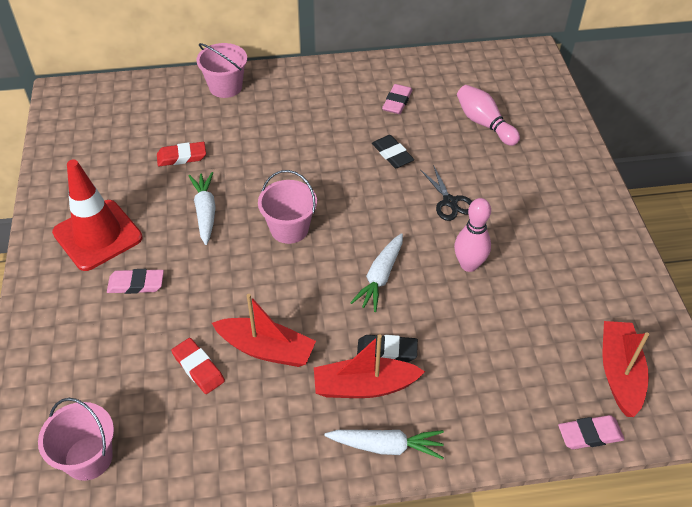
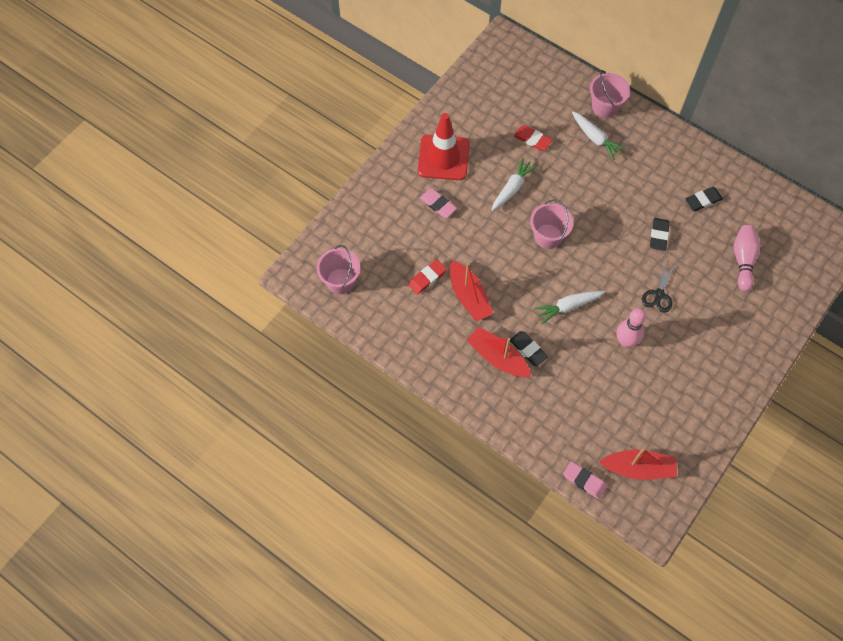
camera: 45 degrees right, 15 degrees up
red eraser [171,338,225,394] -> red eraser turned 45 degrees clockwise [408,259,447,295]
white carrot [325,430,444,459] -> white carrot moved to [572,111,626,160]
pink eraser [382,84,412,114] -> black eraser [685,187,723,211]
red boat [602,321,649,417] -> red boat turned 45 degrees clockwise [599,448,677,480]

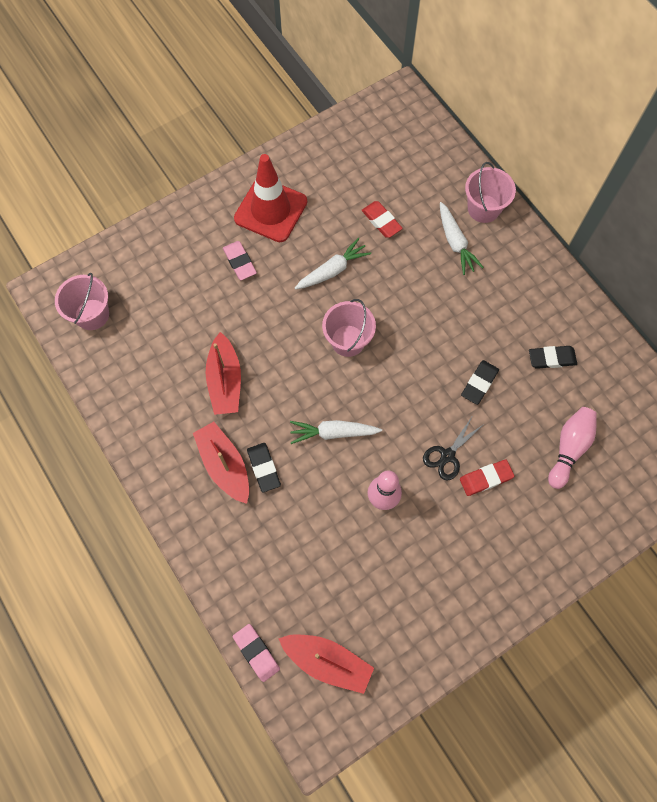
camera: 20 degrees right, 5 degrees up
red eraser [408,259,447,295] -> red eraser moved to [460,459,515,496]

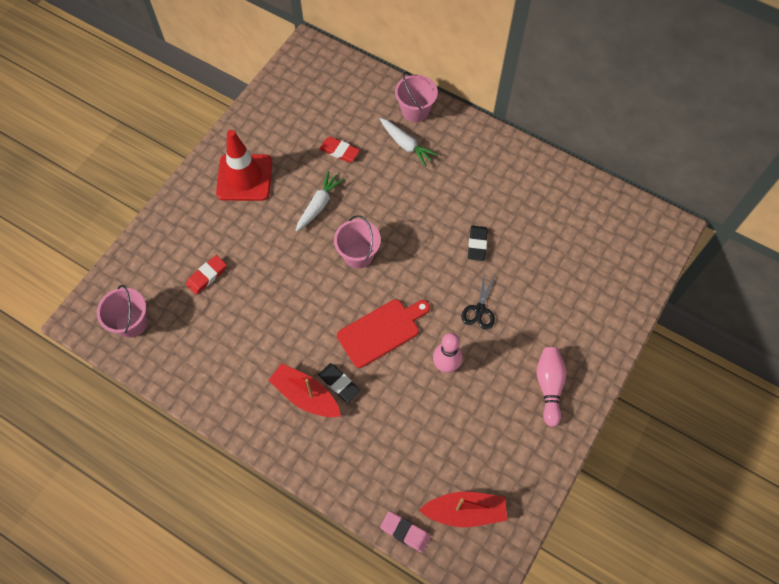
camera: 25 degrees left, 5 degrees down
red boat [206,332,241,415] -> none
pink eraser [223,241,257,280] -> none
white carrot [290,420,382,444] -> red cutting board [337,299,430,368]
red eraser [460,459,515,496] -> red eraser moved to [186,255,227,295]
black eraser [529,346,577,369] -> none
pink bowling pin [548,407,597,489] -> pink bowling pin moved to [536,347,566,427]

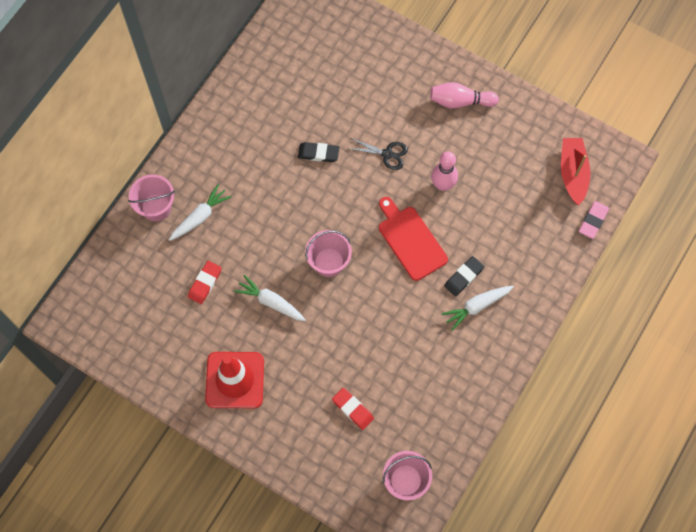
camera: 90 degrees left, 5 degrees up
red boat [268,363,341,417] -> white carrot [442,286,514,331]

